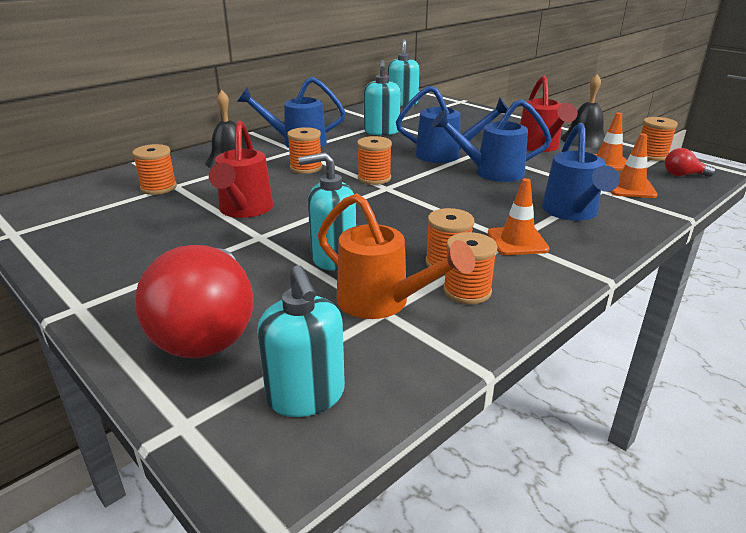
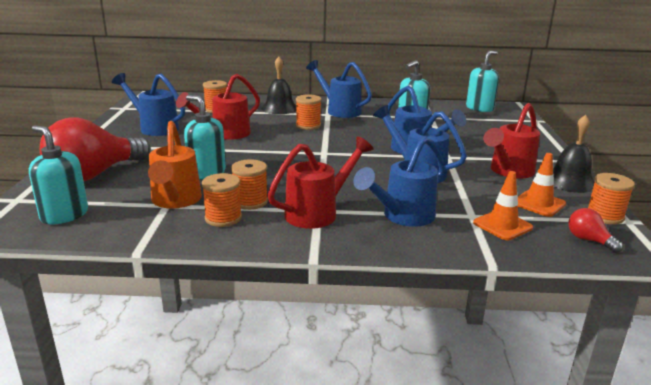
camera: 45 degrees right, 5 degrees down
turquoise soap dispenser [257,265,345,417] -> turquoise soap dispenser turned 105 degrees clockwise [29,125,88,224]
orange spool [357,136,392,185] -> none
orange traffic cone [488,178,550,255] -> red watering can [267,136,373,229]
none -> blue watering can [112,73,185,136]

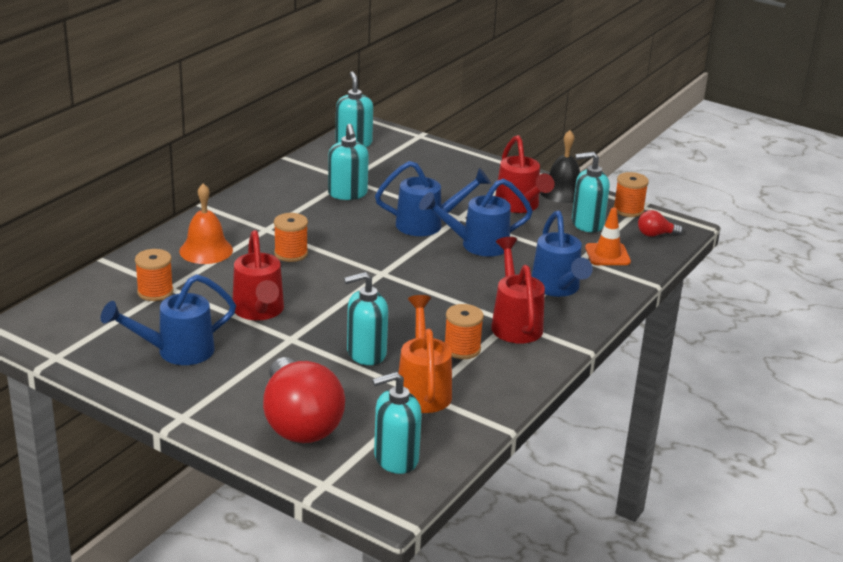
camera: 60 degrees left, 5 degrees up
orange watering can [148,121,202,209] -> orange watering can turned 120 degrees counterclockwise [398,295,452,413]
orange spool [202,173,242,227] -> none
black bell [261,57,297,114] -> orange bell [179,183,233,264]
blue watering can [306,60,372,118] -> none
orange traffic cone [518,153,566,217] -> turquoise soap dispenser [572,152,610,232]

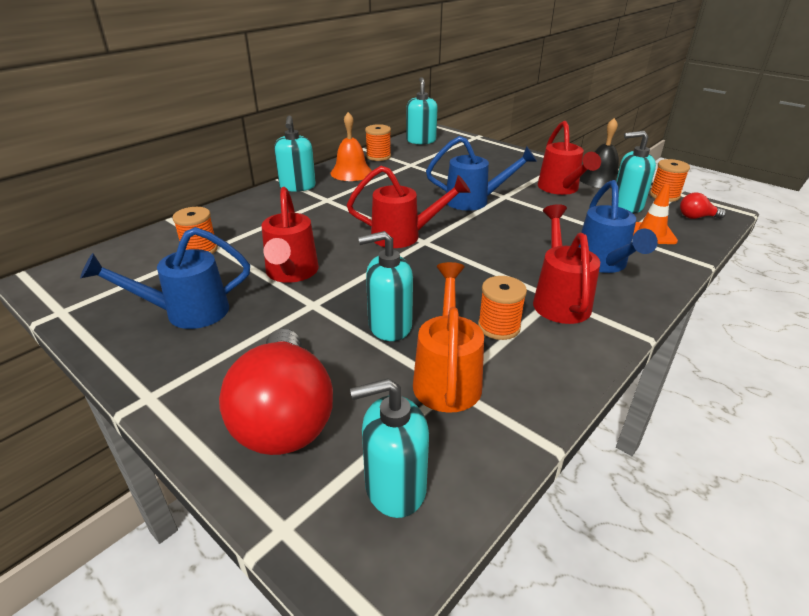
camera: 10 degrees right, 5 degrees up
orange bell [179,183,233,264] -> orange bell moved to [330,112,372,181]
orange spool [274,213,308,262] -> orange spool moved to [365,124,391,161]
turquoise soap dispenser [328,124,369,200] -> turquoise soap dispenser moved to [274,116,316,192]
blue watering can [419,178,533,257] -> none
none -> red watering can [347,166,471,248]

